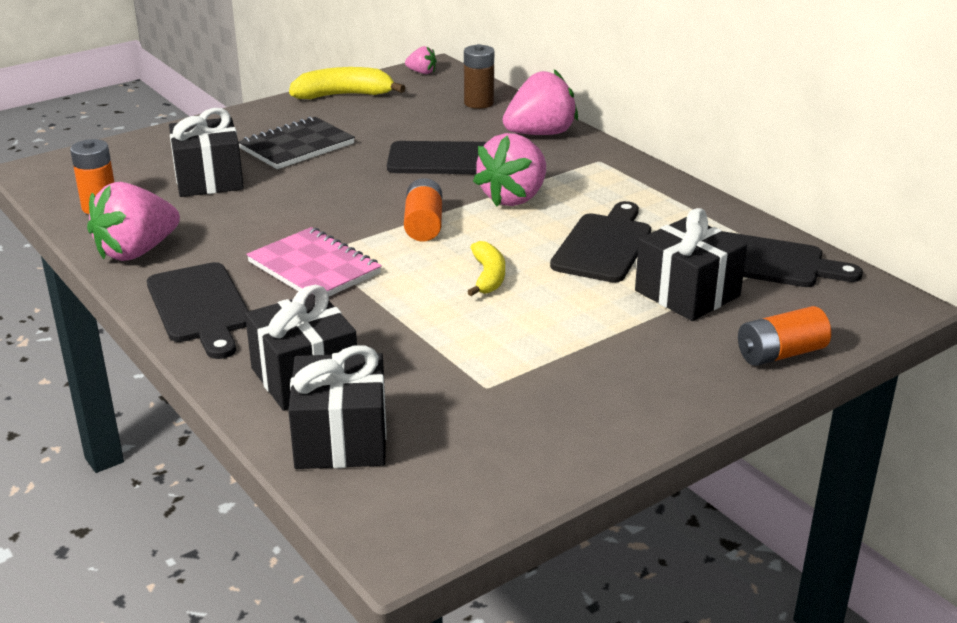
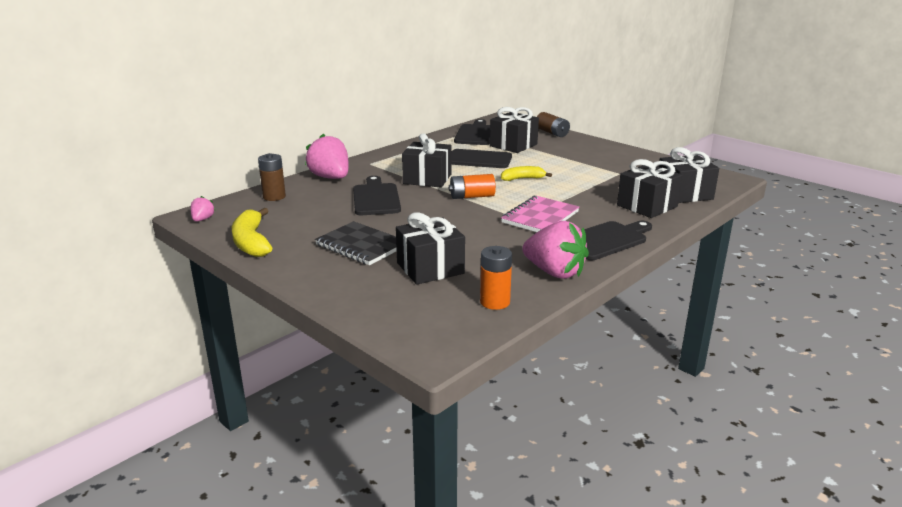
camera: 100 degrees left, 5 degrees down
pink strawberry [473,133,546,207] -> black gift [402,133,452,188]
orange battery [738,306,831,366] -> brown battery [537,112,570,137]

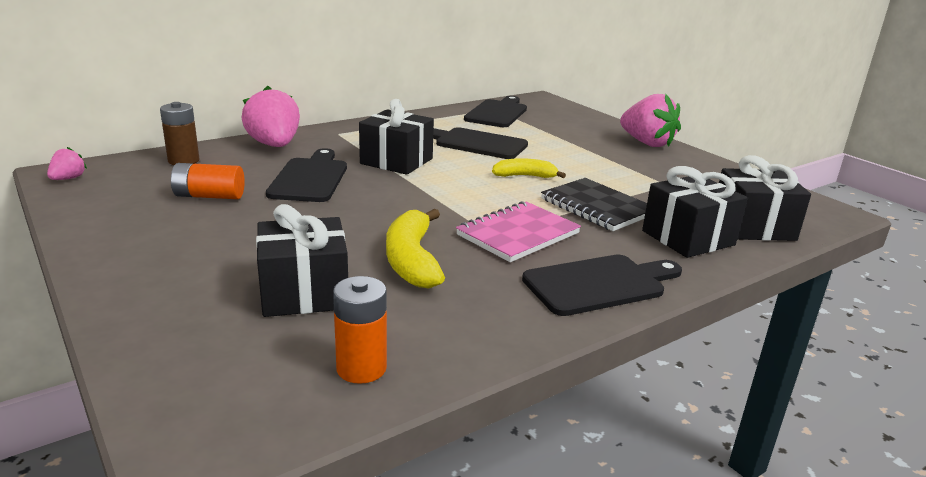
camera: 10 degrees right, 0 degrees up
yellow banana [232,208,272,257] -> yellow banana moved to [386,209,445,288]
black notebook [315,221,397,265] -> black notebook moved to [541,178,647,231]
orange battery [449,174,496,199] -> orange battery moved to [171,163,245,199]
black gift [490,107,539,153] -> none
pink strawberry [522,221,589,279] -> pink strawberry moved to [620,94,681,147]
brown battery [537,112,570,137] -> none

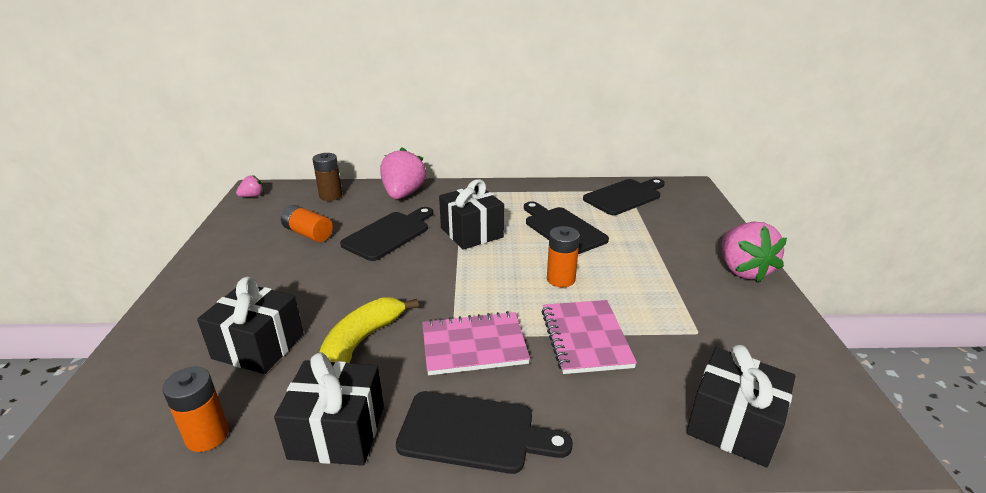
camera: 35 degrees right, 5 degrees up
yellow banana [492,158,566,178] -> orange battery [547,226,580,288]
black notebook [541,178,647,231] -> pink notebook [542,300,637,374]
black gift [642,166,748,258] -> black gift moved to [274,352,384,466]

